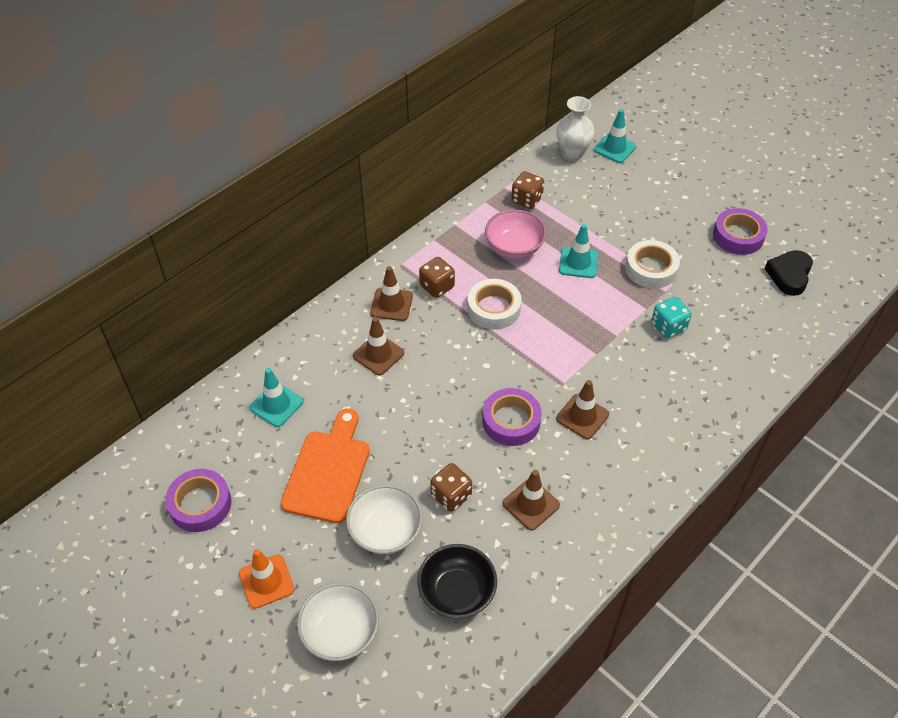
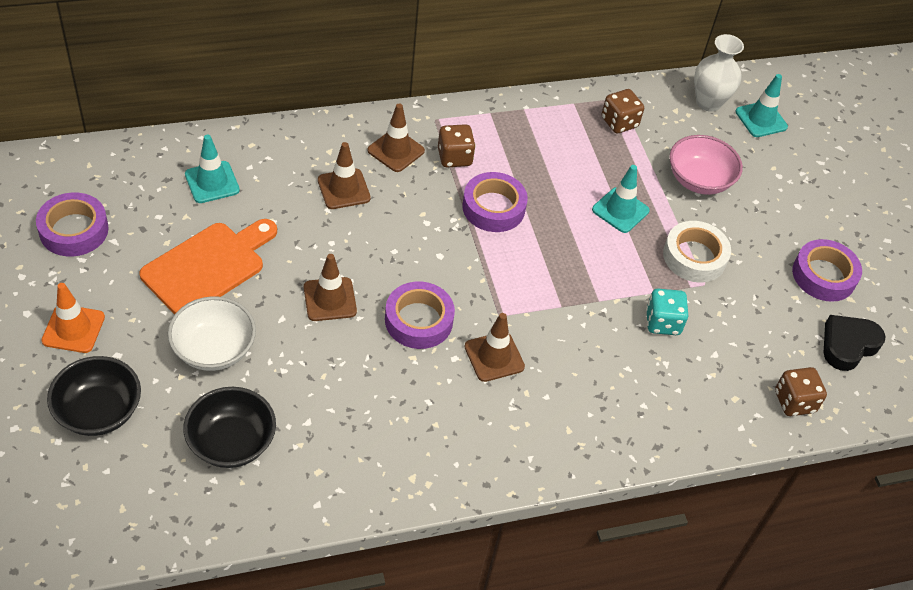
camera: 25 degrees right, 0 degrees up
white bowl [297,582,379,661] -> black bowl [47,356,141,436]
brown dice [430,463,472,512] -> brown dice moved to [775,367,827,416]
white tape [467,279,522,330] -> purple tape [462,172,528,232]
pink bowl [485,210,547,259] -> pink bowl moved to [669,135,743,195]
brown traffic cone [502,470,560,531] -> brown traffic cone moved to [304,254,357,321]

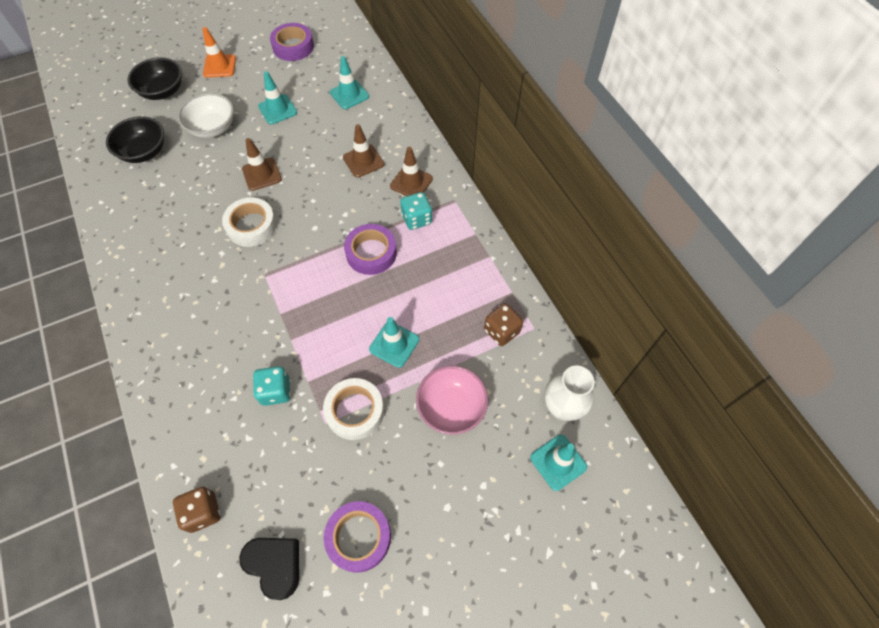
camera: 85 degrees right, 10 degrees up
orange cutting board [140,219,277,314] -> turquoise traffic cone [258,71,297,125]
purple tape [385,282,455,349] -> white tape [222,197,277,247]
brown dice [438,124,476,167] -> turquoise dice [400,192,432,230]
brown traffic cone [464,313,525,382] -> none

